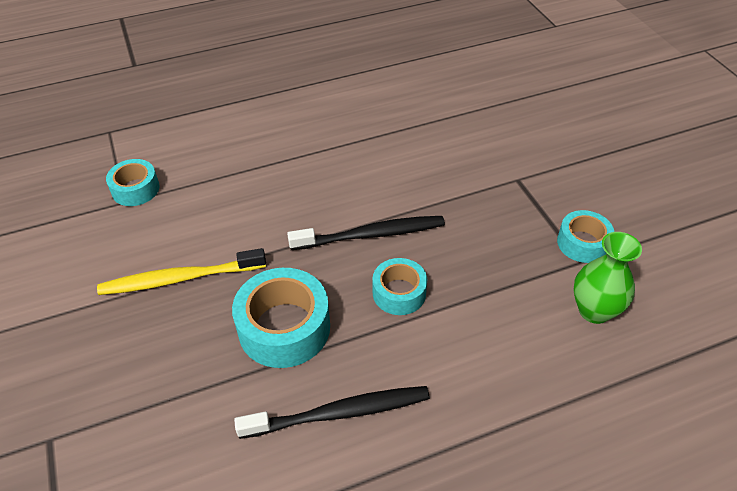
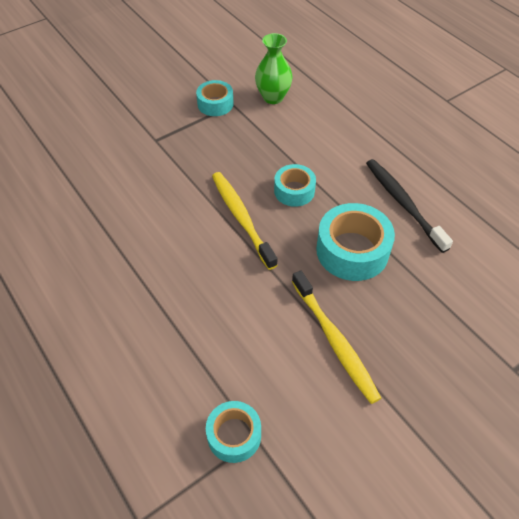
camera: 105 degrees left, 5 degrees up
black toothbrush [287,216,445,250] -> yellow toothbrush [212,172,278,270]

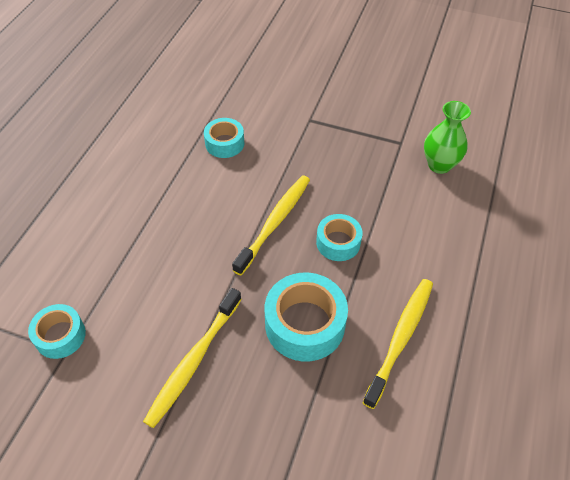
camera: 55 degrees right, 0 degrees up
turquoise tape [196,80,234,116] -> turquoise tape moved to [204,118,244,158]
black toothbrush [366,159,453,253] -> yellow toothbrush [363,279,433,409]

